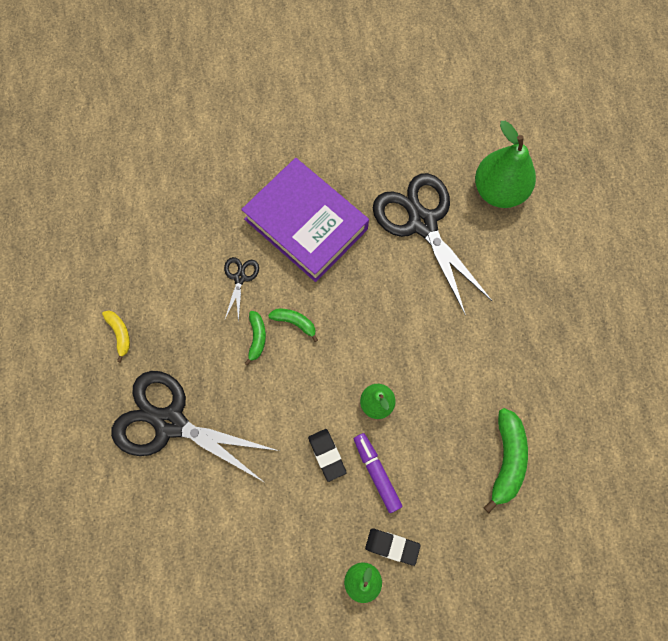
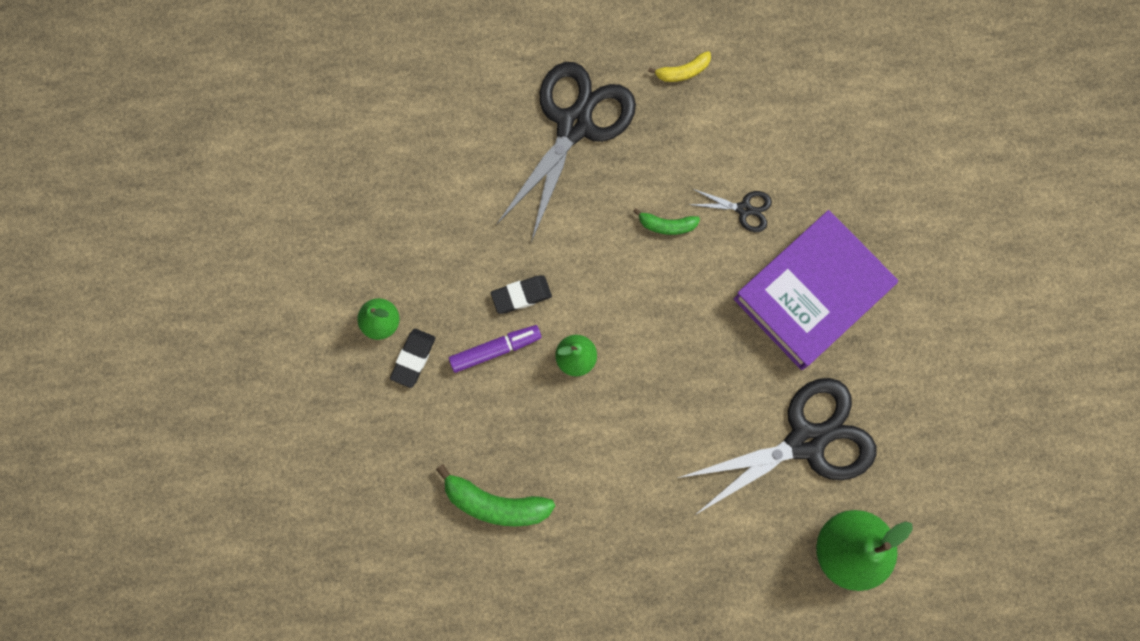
camera: 95 degrees right, 5 degrees up
green banana [268,309,318,342] -> none

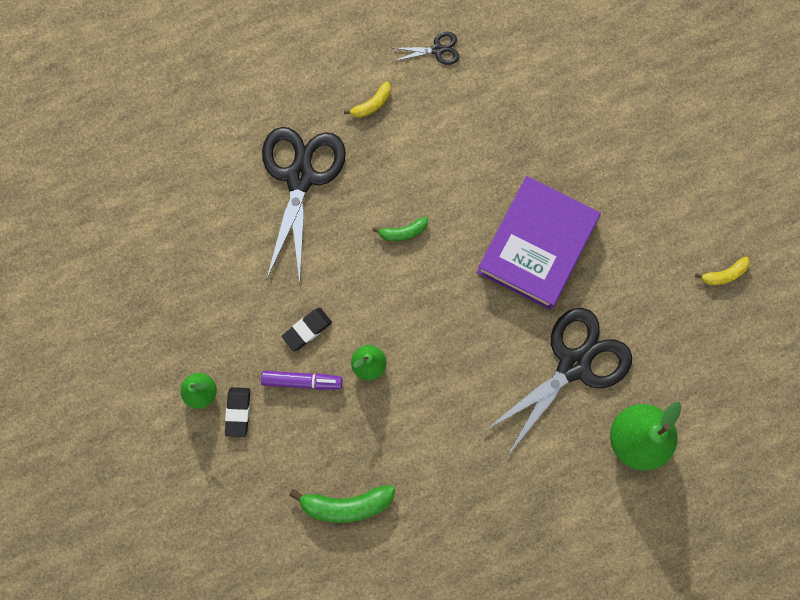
camera: 20 degrees left, 0 degrees up
purple marker [449,325,542,373] -> purple marker turned 45 degrees clockwise [261,371,342,390]
black scissors [688,189,772,232] -> black scissors moved to [394,32,459,65]
none -> yellow banana [695,257,750,285]

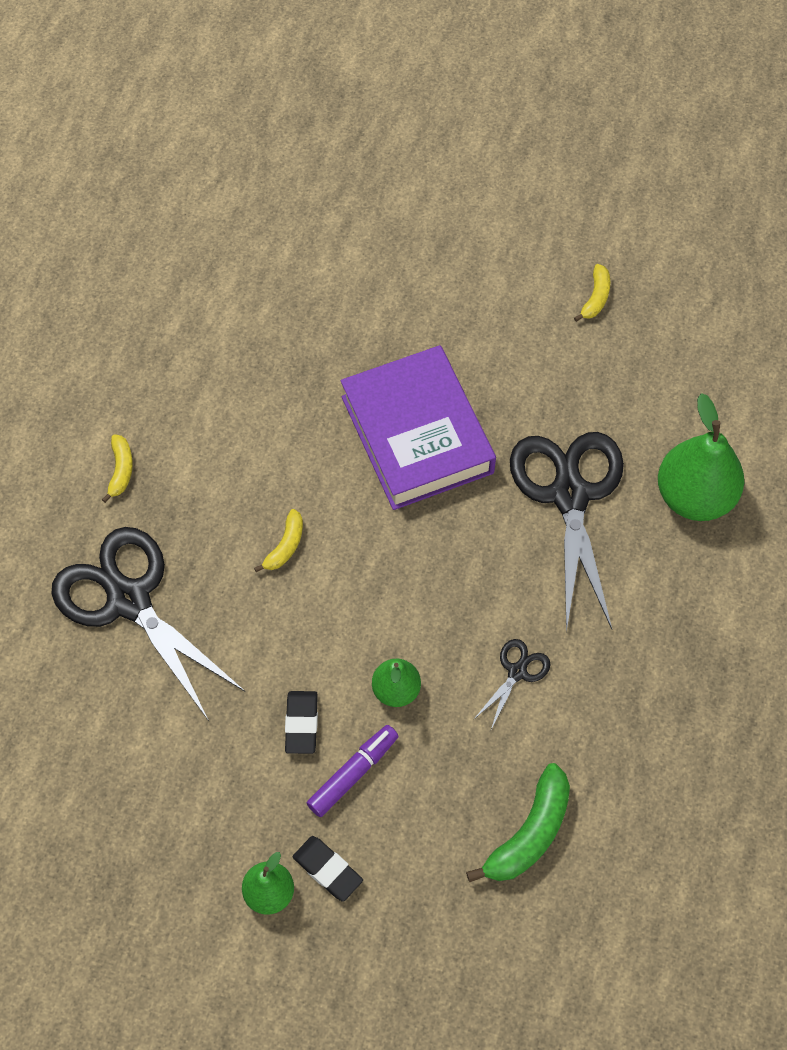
camera: 50 degrees left, 15 degrees down
green banana [372,217,428,241] -> yellow banana [254,509,303,572]
black scissors [394,32,459,65] -> black scissors moved to [473,639,551,729]

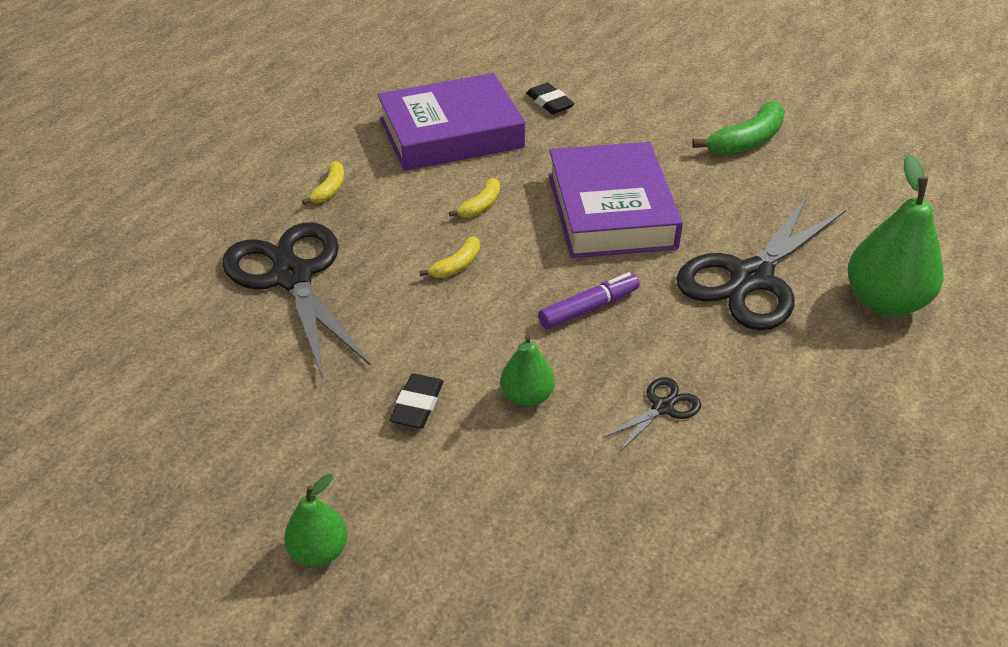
camera: 15 degrees right, 20 degrees down
black eraser [292,836,363,902] -> black eraser moved to [526,83,575,114]
purple marker [307,725,399,817] -> purple marker moved to [538,272,640,329]
green banana [466,763,570,882] -> green banana moved to [692,101,785,155]
black scissors [510,432,624,632] -> black scissors turned 150 degrees counterclockwise [676,196,846,330]
yellow banana [574,264,610,322] -> yellow banana moved to [449,178,500,217]
none -> purple book [377,73,525,171]

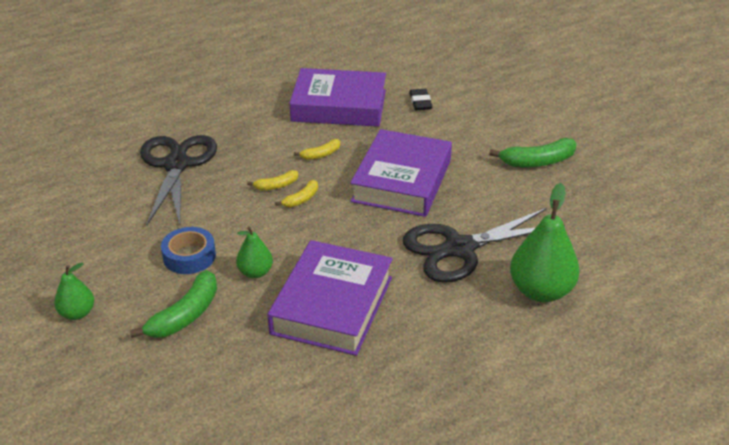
camera: 25 degrees right, 5 degrees down
yellow banana [302,161,344,205] -> yellow banana moved to [275,180,318,207]
black eraser [389,374,444,428] -> blue tape [161,227,216,274]
purple marker [538,272,640,329] -> none
black scissors [603,377,701,451] -> purple book [267,240,393,356]
none -> green banana [130,270,217,338]

